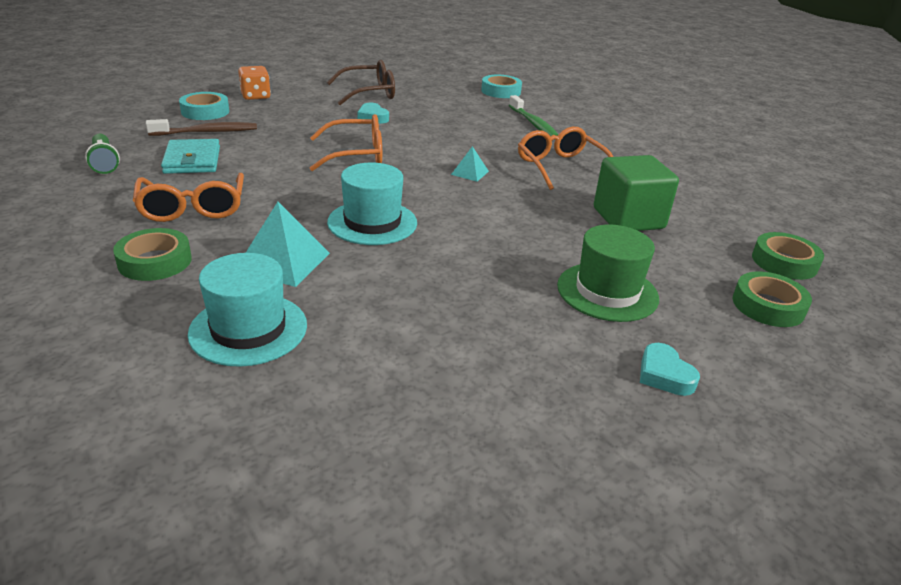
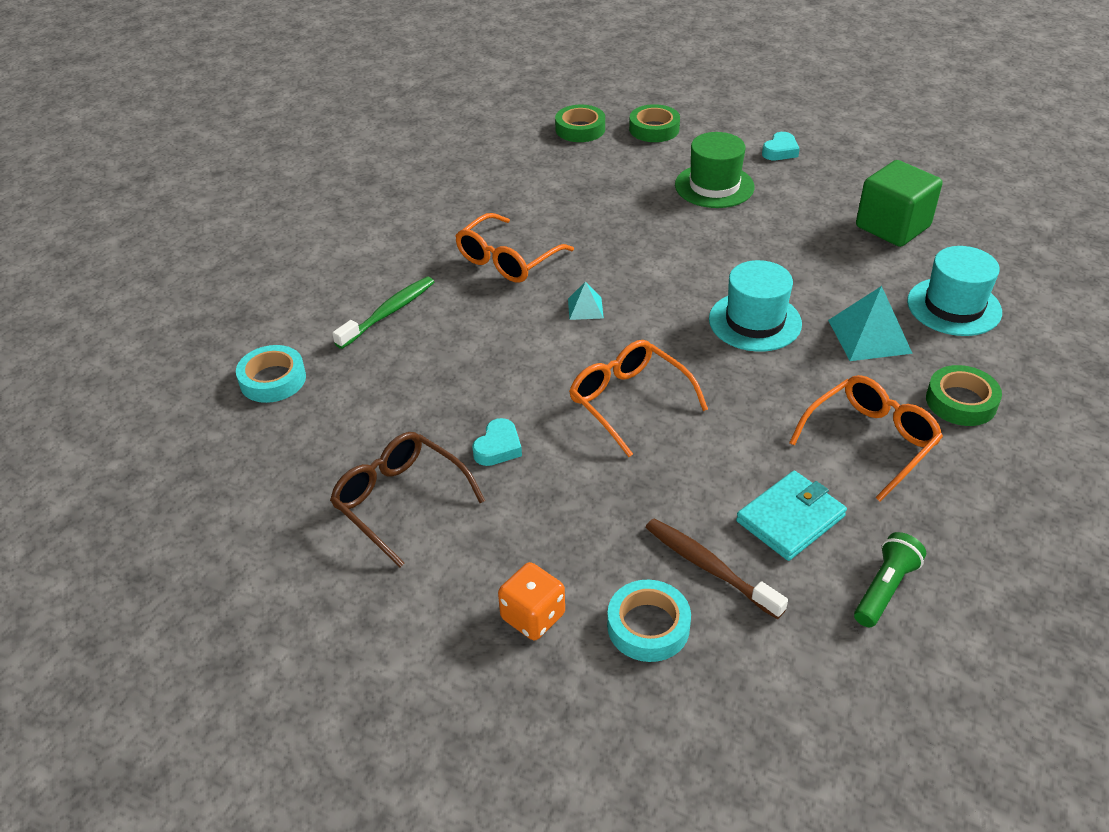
camera: 115 degrees left, 10 degrees up
green cube [594,155,679,231] -> green cube moved to [856,160,942,247]

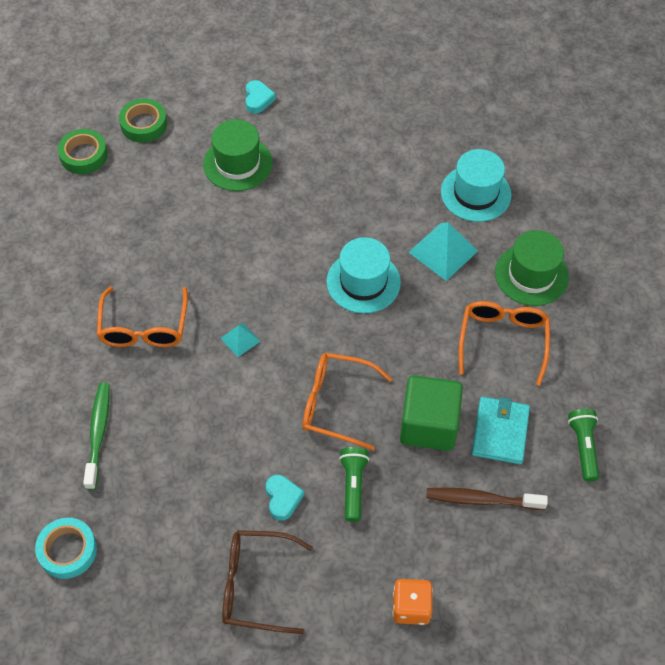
camera: 40 degrees left, 15 degrees up
turquoise tape [607,580,691,662] -> none
green cube [856,160,942,247] -> green cube moved to [400,375,463,451]
green tape [926,365,1002,426] -> green hat [495,230,569,306]
none -> green flashlight [339,447,370,522]

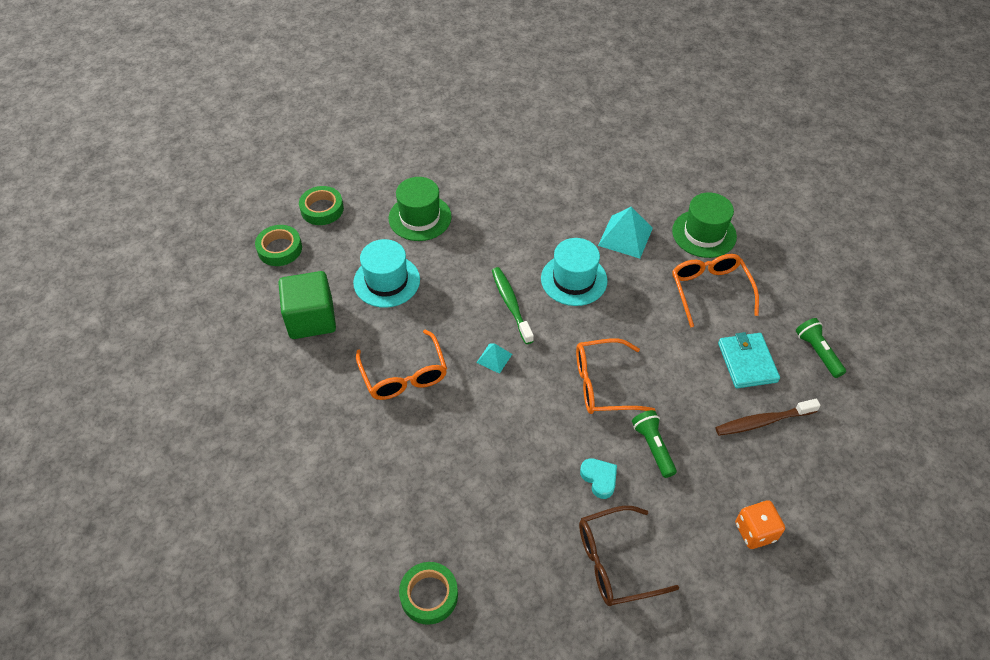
camera: 20 degrees left, 5 degrees down
turquoise tape [35,518,97,579] -> green tape [399,562,458,625]
green toothbrush [83,383,110,490] -> green toothbrush moved to [492,267,534,344]
turquoise heart [245,80,276,114] -> none
green cube [400,375,463,451] -> green cube moved to [278,271,336,339]
turquoise hat [441,149,511,222] -> turquoise hat moved to [353,239,420,308]

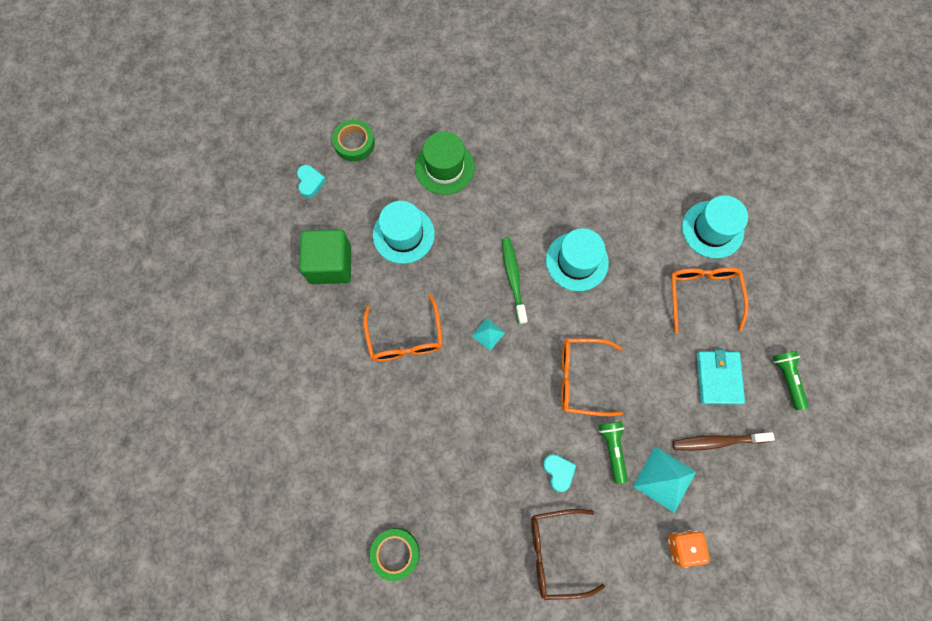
camera: 10 degrees right, 20 degrees up
green tape [255,225,302,266] -> turquoise heart [297,165,326,198]
turquoise pyramid [598,207,653,258] -> turquoise pyramid moved to [633,446,696,513]
green hat [672,192,737,258] -> turquoise hat [682,195,748,259]

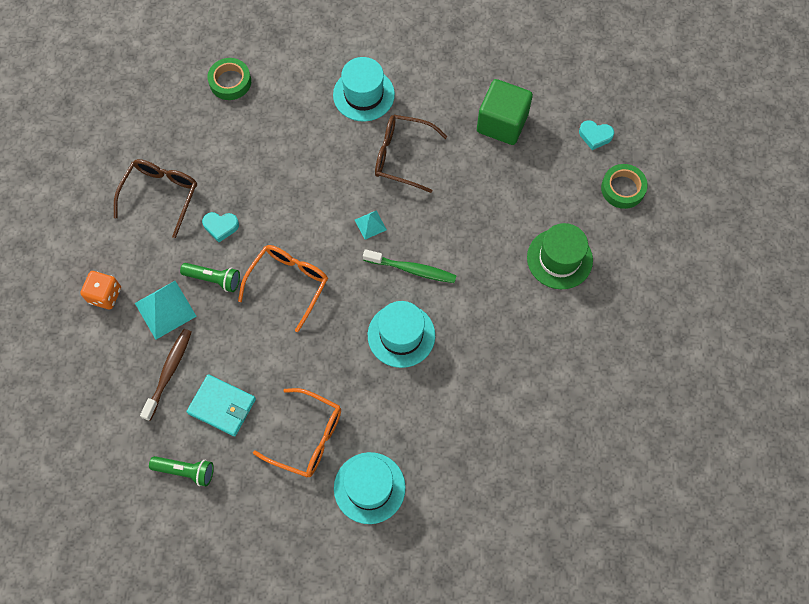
camera: 115 degrees right, 5 degrees down
orange glasses [363,294,443,361] -> brown glasses [375,115,448,193]
turquoise hat [373,201,435,264] -> turquoise hat moved to [333,57,395,122]

